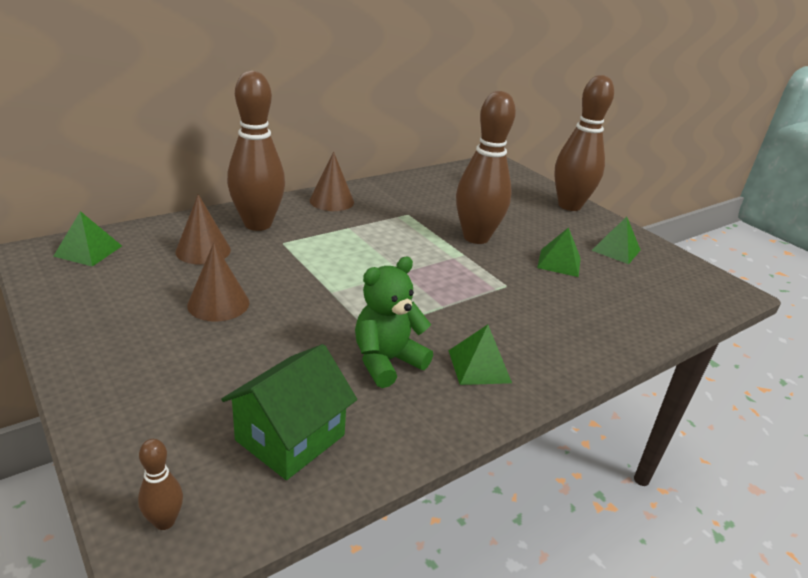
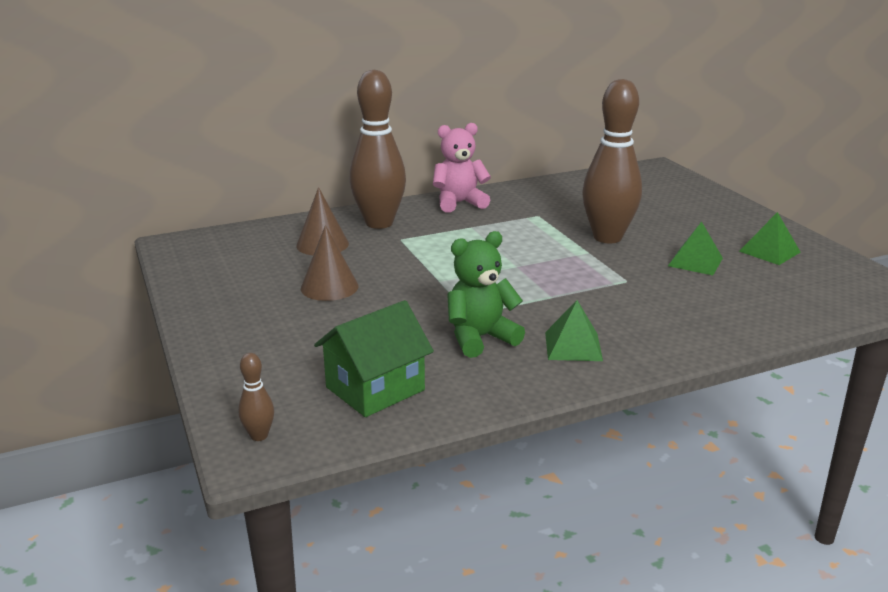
camera: 15 degrees right, 5 degrees down
green pyramid [53,211,122,267] -> none
brown cone [310,152,354,211] -> pink teddy bear [433,123,491,213]
brown bowling pin [554,75,614,211] -> none

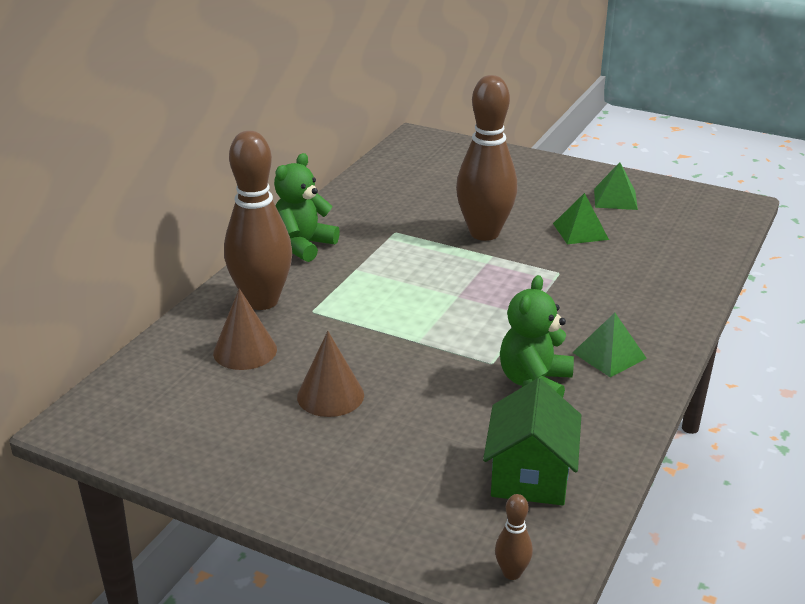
camera: 40 degrees left, 5 degrees up
pink teddy bear [433,123,491,213] -> green teddy bear [274,153,340,262]

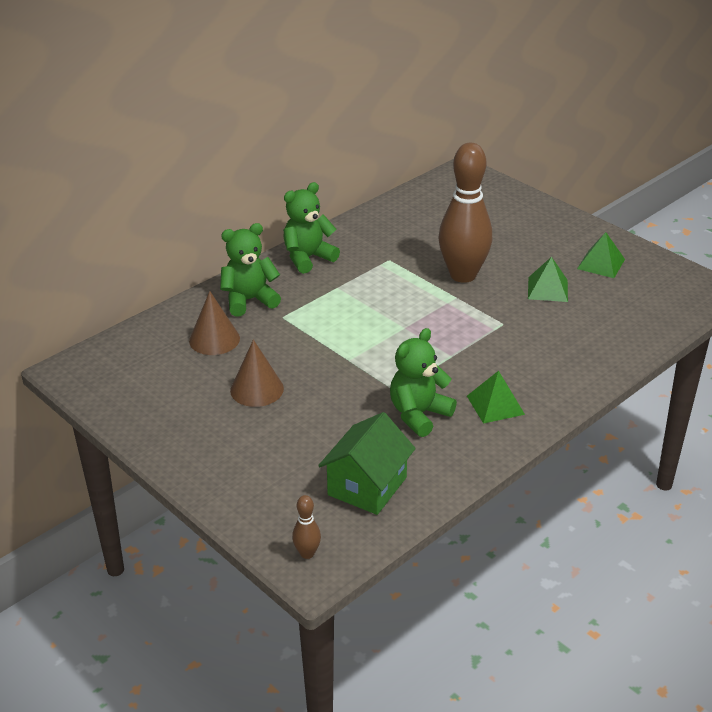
camera: 20 degrees right, 5 degrees up
brown bowling pin [224,131,292,310] -> green teddy bear [220,223,281,317]

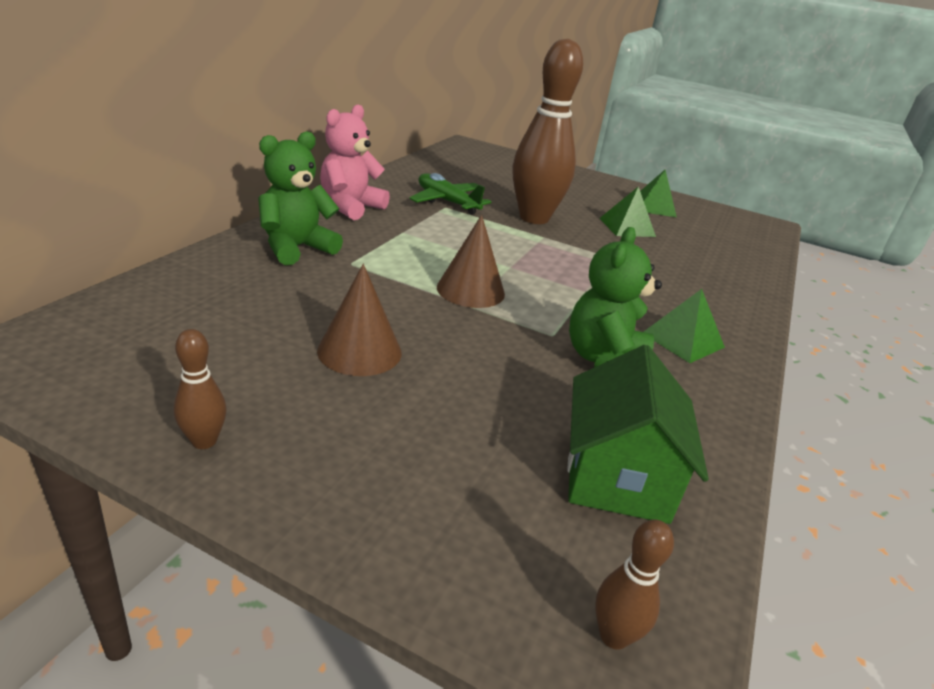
camera: 25 degrees left, 5 degrees down
brown cone [189,291,240,355] -> brown cone moved to [437,215,505,308]
green teddy bear [283,182,340,274] -> pink teddy bear [320,105,390,220]
none -> brown bowling pin [173,329,226,449]
none -> green plane [409,173,491,215]

